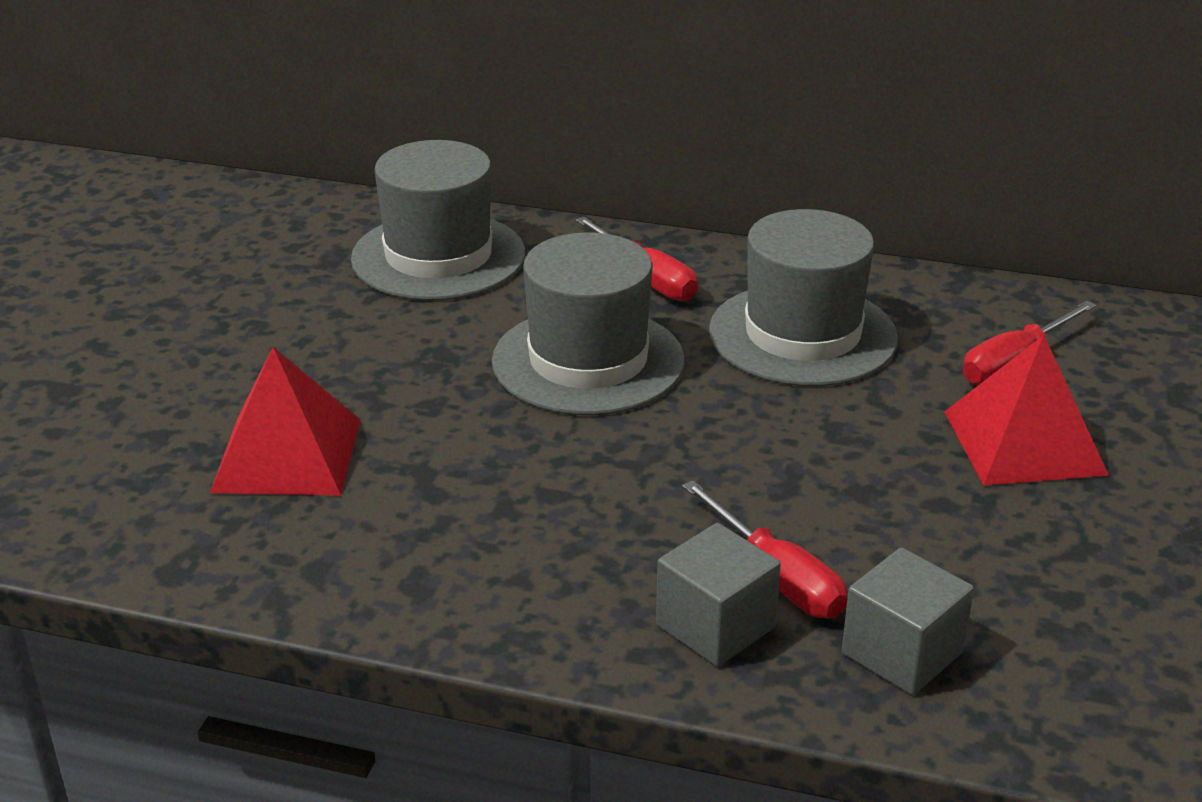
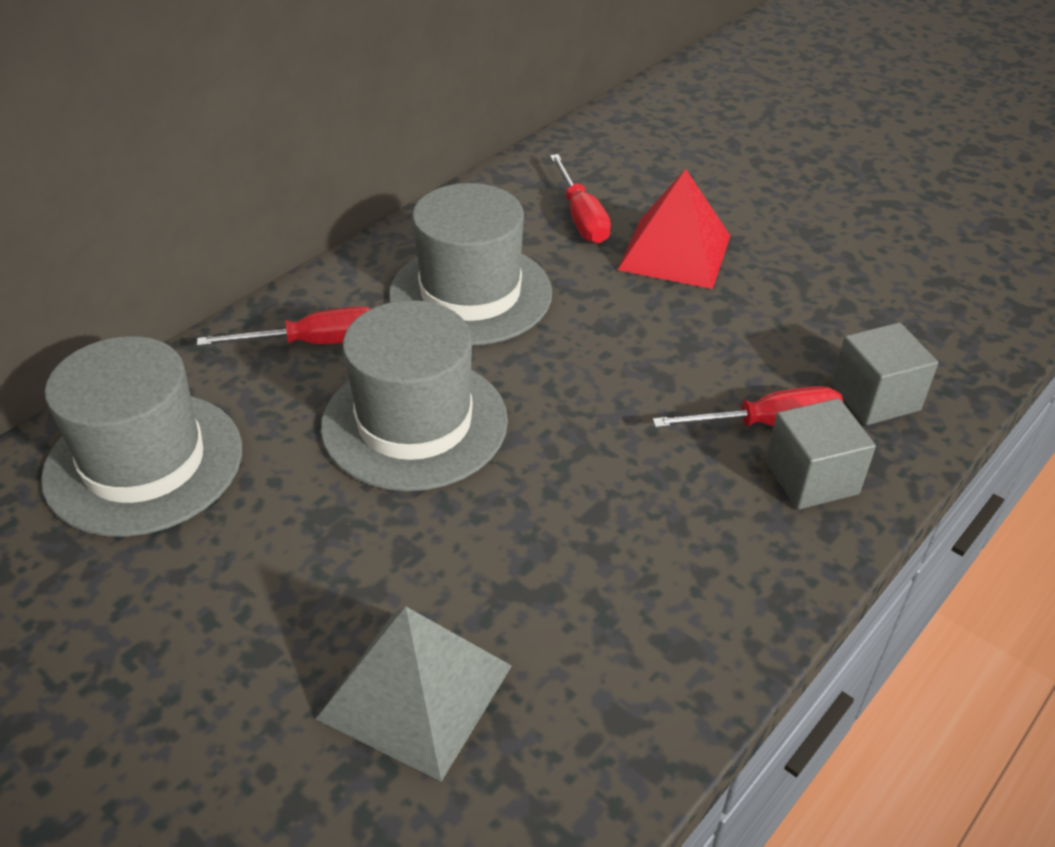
camera: 65 degrees left, 10 degrees up
red pyramid [210,347,361,495] -> grey pyramid [316,606,512,782]

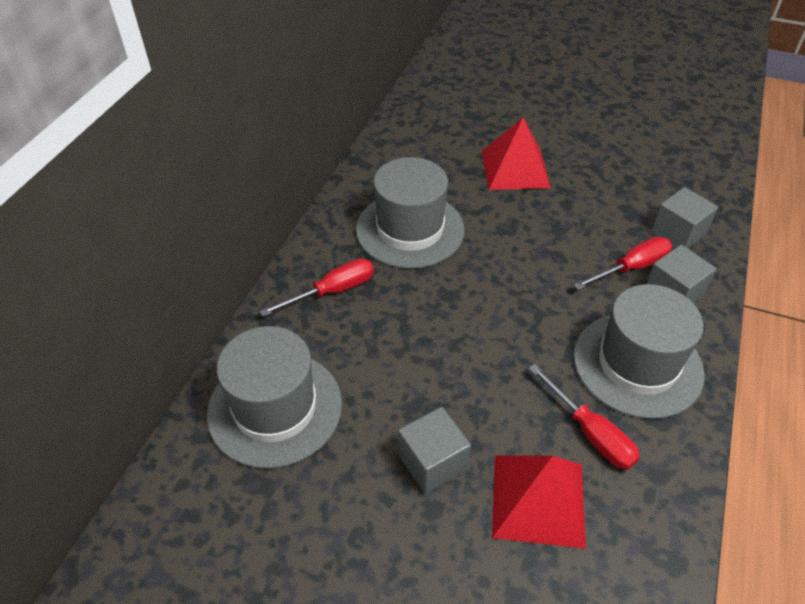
camera: 20 degrees left, 5 degrees up
grey pyramid [316,606,512,782] -> red pyramid [492,455,586,549]
grey hat [321,300,508,491] -> grey hat moved to [574,284,705,419]
red screwdriver [550,154,611,244] -> red screwdriver moved to [529,364,640,470]
none -> grey cube [398,407,471,494]

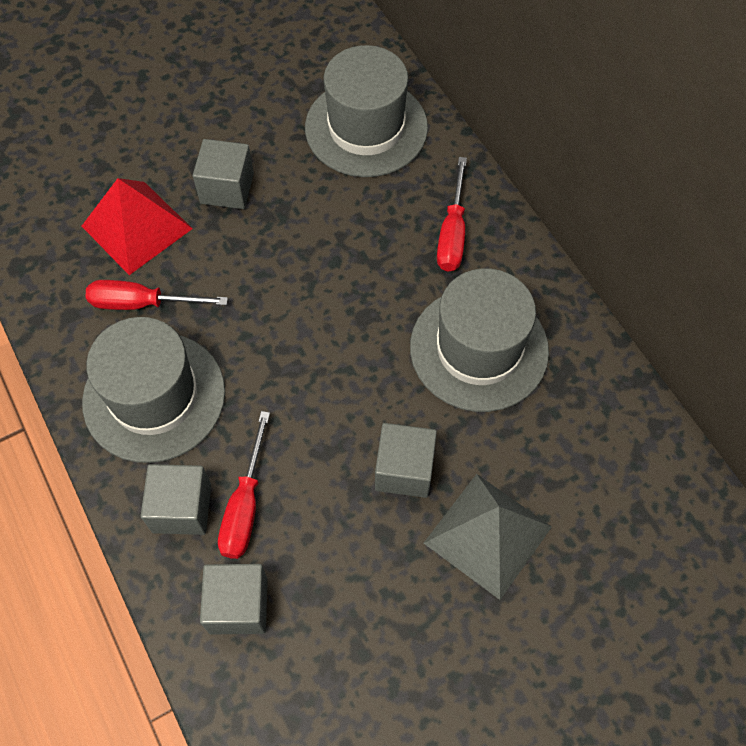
camera: 130 degrees right, 15 degrees up
red pyramid [482,118,551,190] -> grey pyramid [424,474,552,600]
none -> grey cube [375,423,437,498]

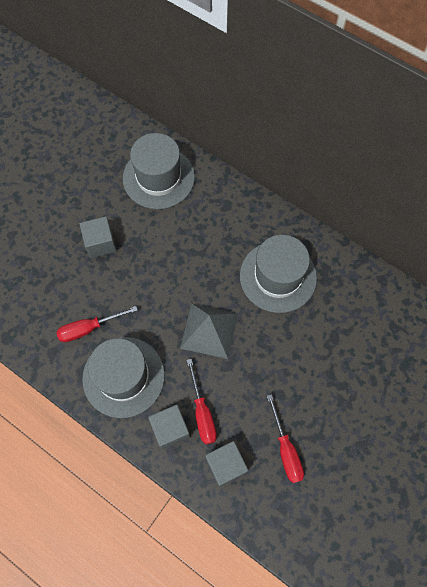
camera: 25 degrees left, 5 degrees up
red pyramid [82,178,193,275] -> none
grey cube [375,423,437,498] -> none
grey pyramid [424,474,552,600] -> grey pyramid moved to [180,303,238,359]
red screwdriver [437,157,467,272] -> red screwdriver moved to [267,394,304,483]

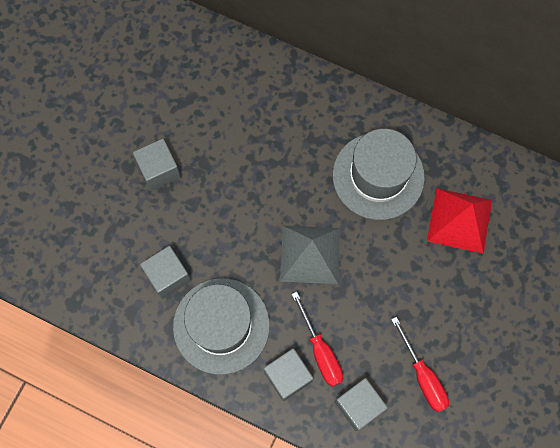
camera: 10 degrees left, 5 degrees up
red screwdriver [56,306,138,342] -> grey cube [140,246,191,299]
grey hat [123,133,195,209] -> none
none -> red pyramid [427,188,492,254]

